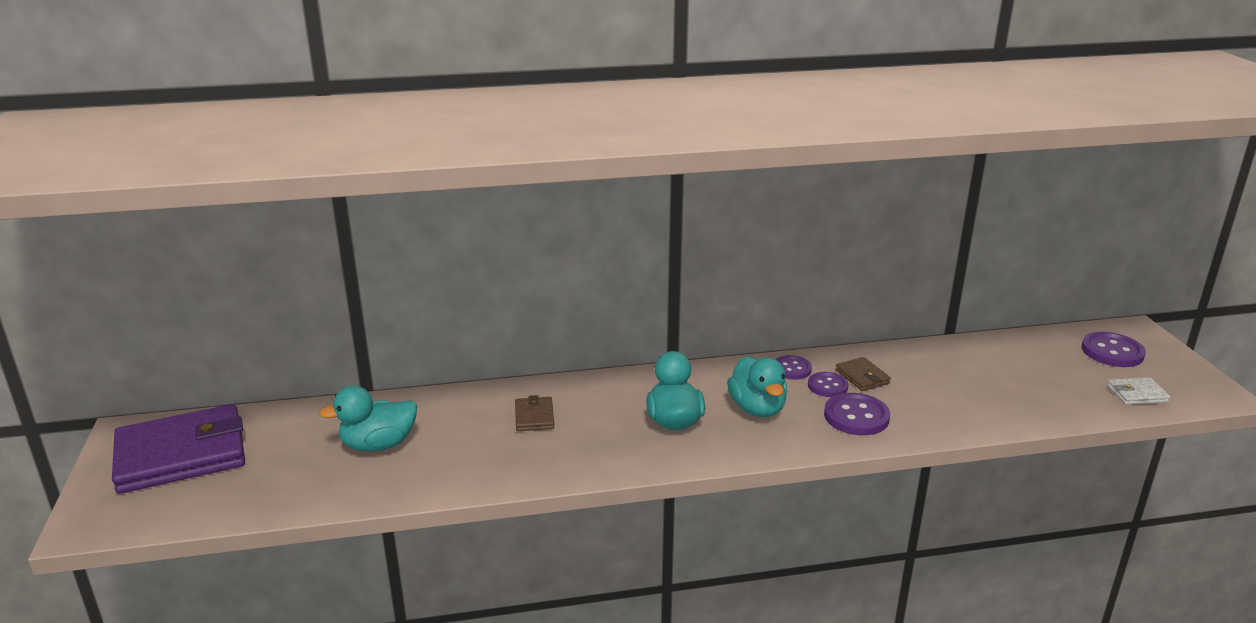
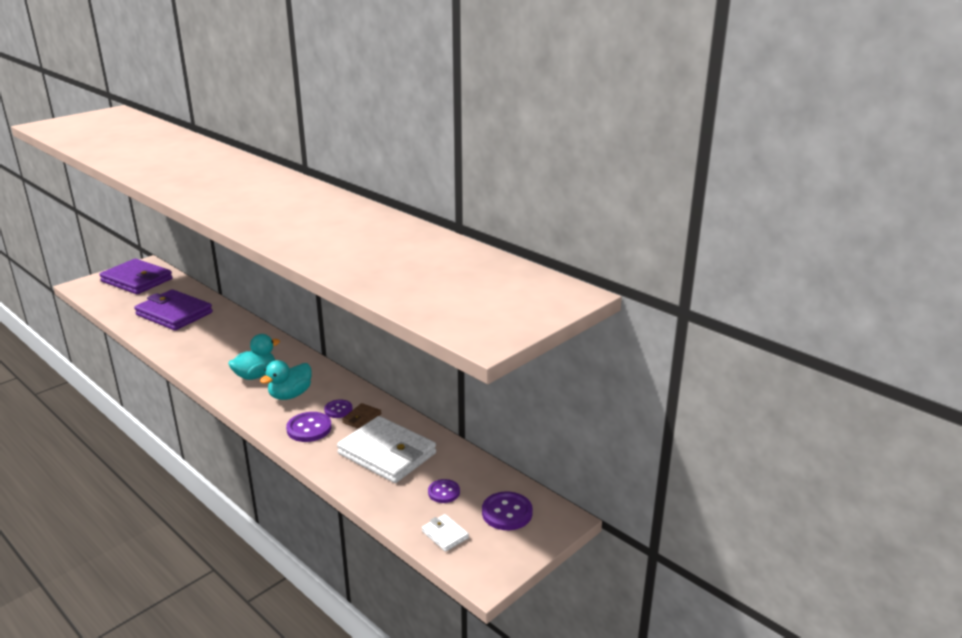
camera: 55 degrees right, 0 degrees up
turquoise duck [319,385,417,452] -> purple wallet [134,289,213,331]
brown wallet [515,395,554,431] -> none
purple button [776,355,812,380] -> purple button moved to [428,479,460,503]
none -> white wallet [337,416,436,483]

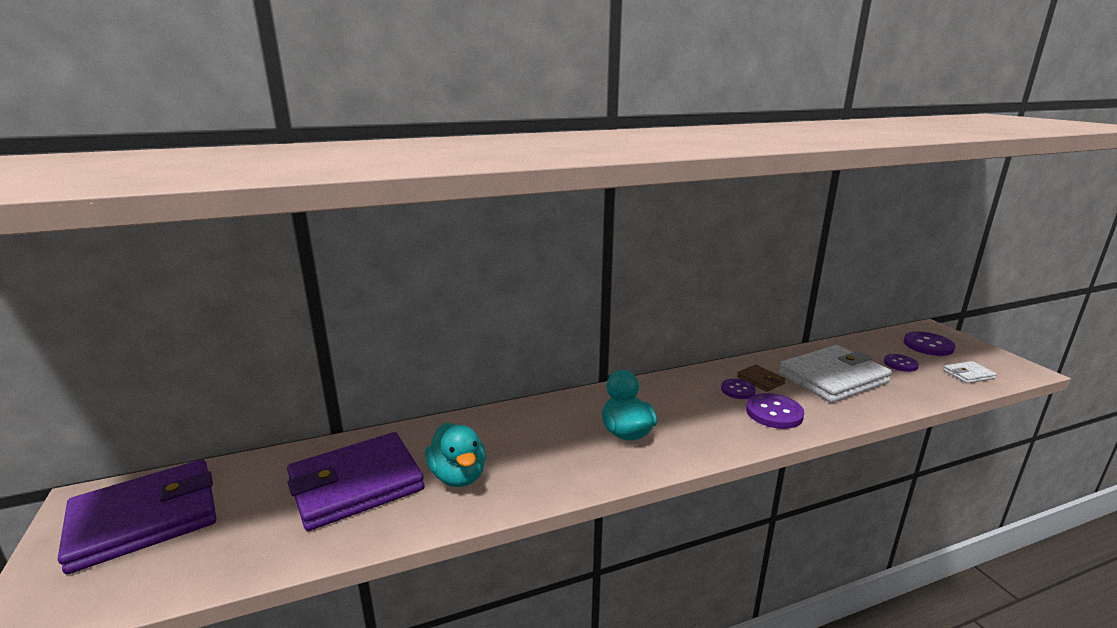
camera: 65 degrees left, 5 degrees down
turquoise duck [260,360,312,400] -> turquoise duck moved to [425,423,486,487]

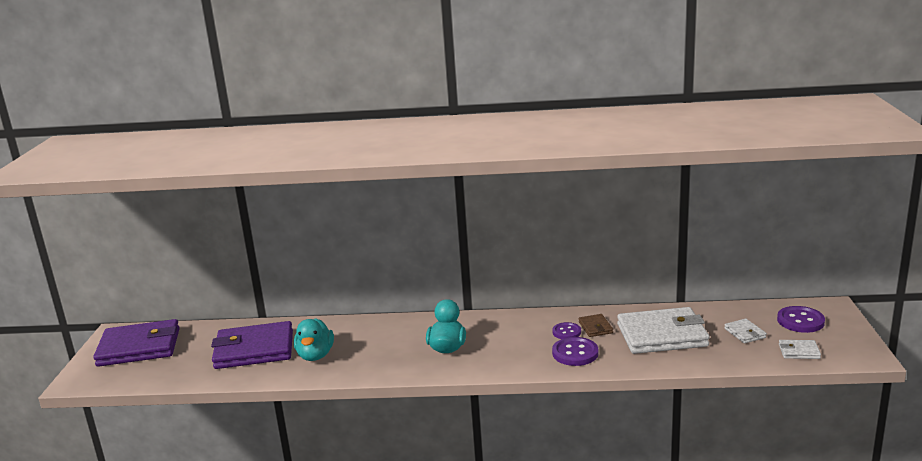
camera: 25 degrees right, 0 degrees up
purple button [884,354,919,372] -> white wallet [724,319,767,343]

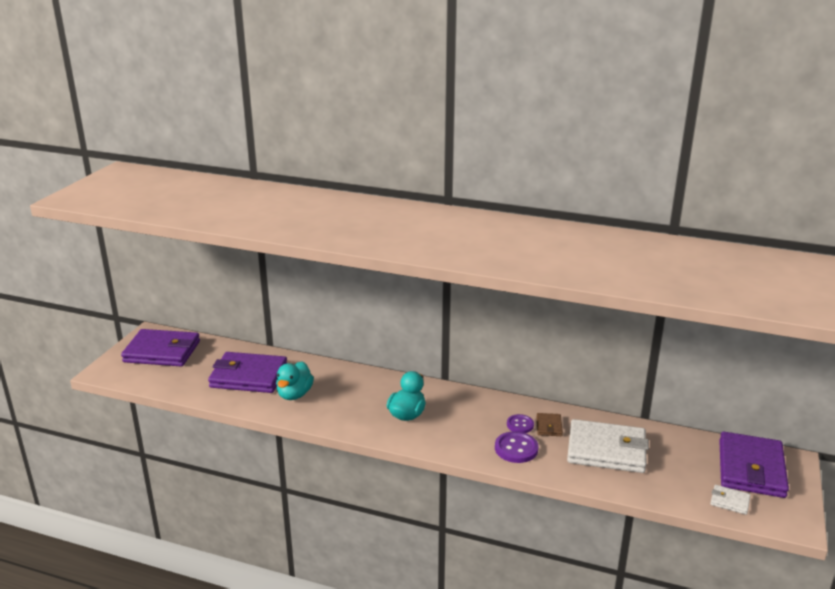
camera: 15 degrees right, 5 degrees up
white wallet [724,319,767,343] -> none
purple button [777,306,825,333] -> purple wallet [719,432,789,498]

